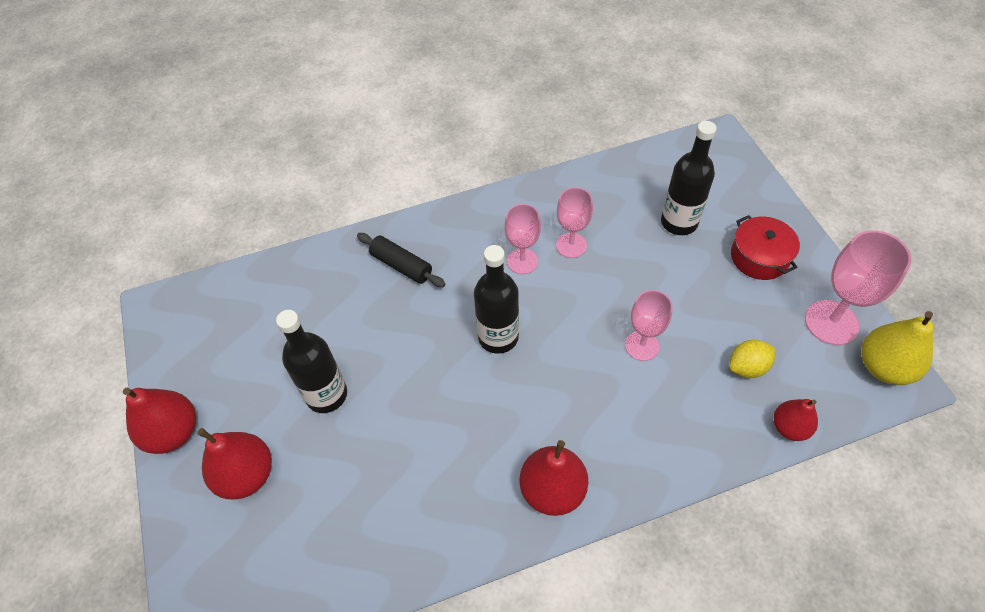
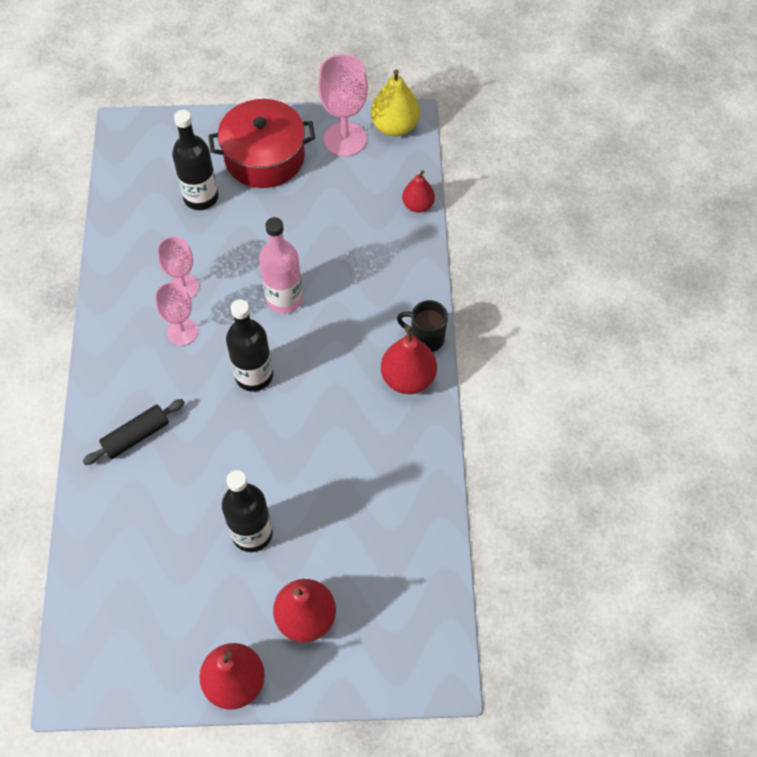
camera: 75 degrees left, 5 degrees up
pink goblet [625,290,673,361] -> none
yellow lemon [729,340,776,378] -> none
red pot [731,215,800,280] -> red pot [208,99,315,188], size x1.56
none -> pink bottle [259,217,303,313]
none -> black mug [397,300,448,352]

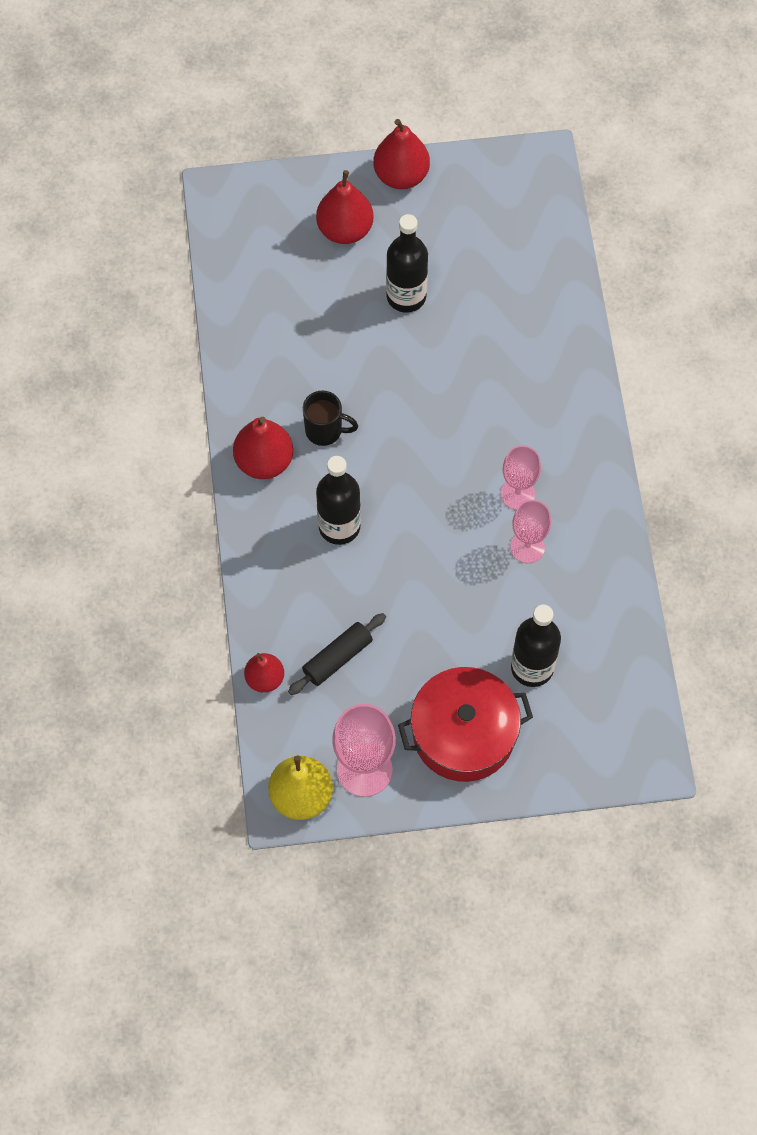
camera: 175 degrees right, 5 degrees up
black rolling pin [83,399,185,465] -> black rolling pin moved to [288,613,386,695]
black bottle [226,299,273,392] -> black bottle moved to [316,456,361,545]
pink bottle [259,217,303,313] -> none
black mug [397,300,448,352] -> black mug moved to [303,391,358,446]

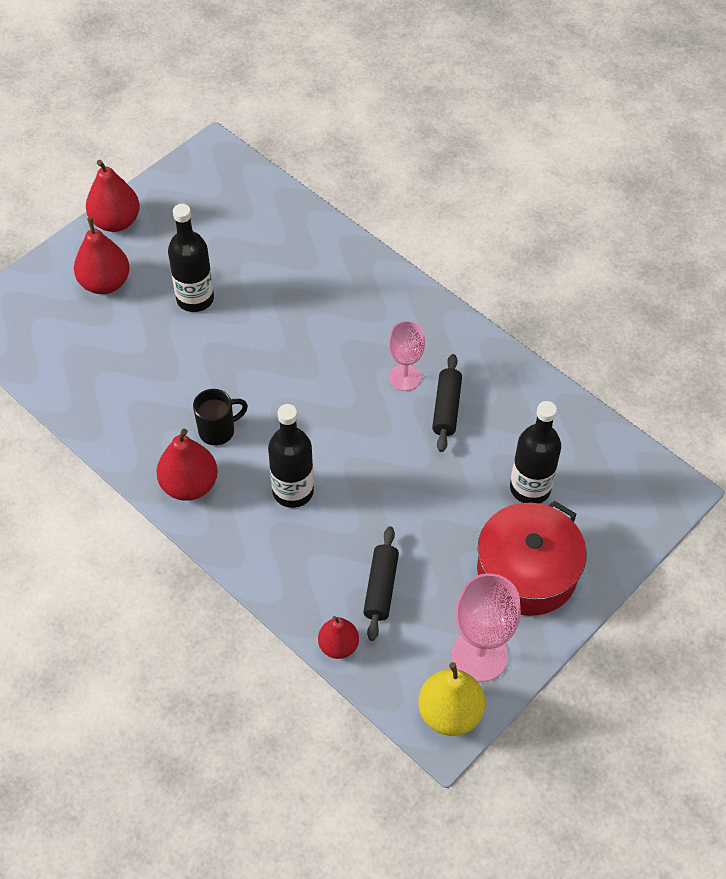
camera: 40 degrees left, 10 degrees down
pink goblet [510,500,551,563] -> black rolling pin [432,354,462,452]

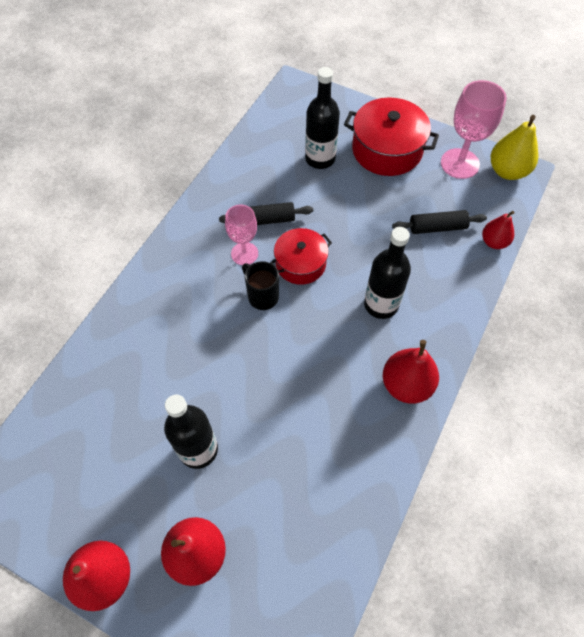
camera: 105 degrees left, 5 degrees up
black mug [193,389,248,446] -> black mug moved to [242,261,279,310]
none -> red pot [270,228,332,285]

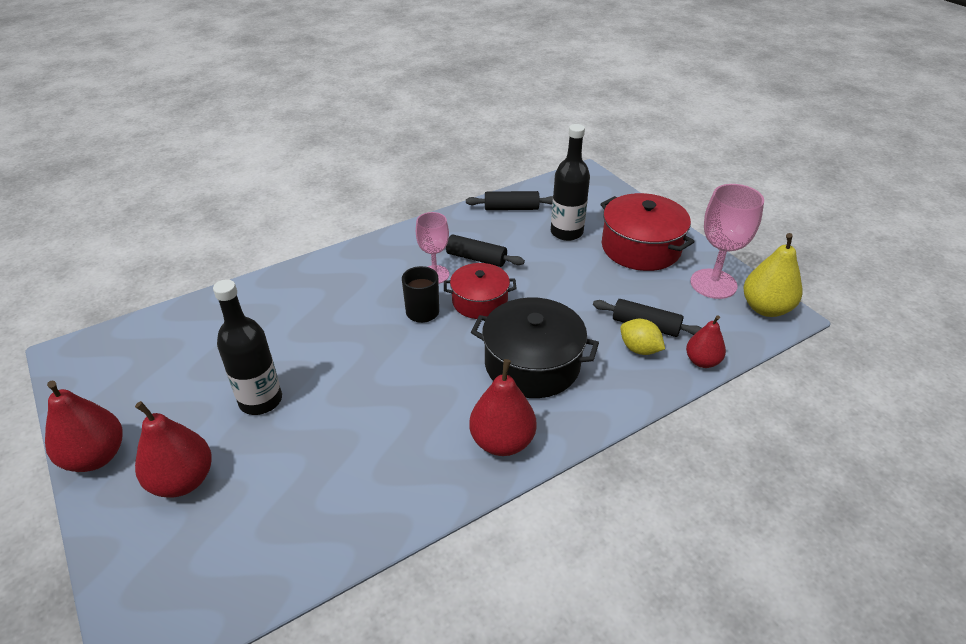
camera: 30 degrees right, 20 degrees down
black bottle [364,227,411,319] -> black pot [471,297,599,398]
none -> black rolling pin [466,191,553,210]
none -> yellow lemon [621,319,665,355]

